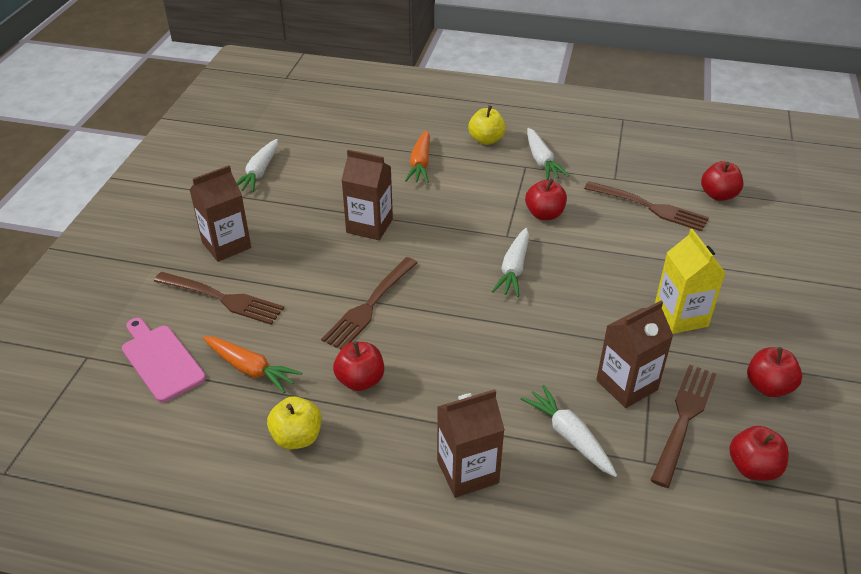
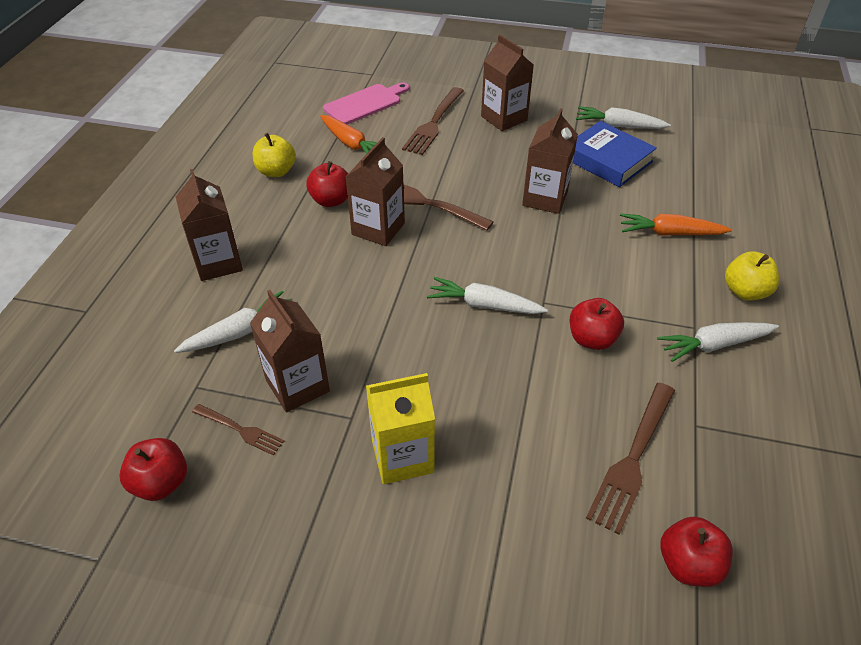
camera: 90 degrees right, 5 degrees up
orange carrot [203,336,302,393] -> orange carrot turned 75 degrees counterclockwise [320,115,390,154]
brown fork [651,364,716,488] -> brown fork [192,404,284,456], size x0.57
red apple [747,347,802,397] -> none
none -> brown carton [346,137,405,246]
none -> blue book [573,121,657,187]

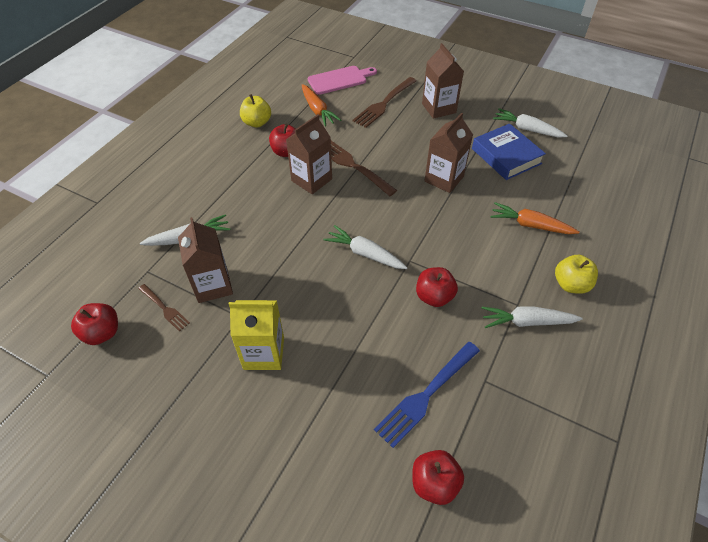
camera: 15 degrees right, 5 degrees up
brown carton [176,169,243,281] -> none
brown fork [586,383,675,535] -> blue fork [374,342,480,448]

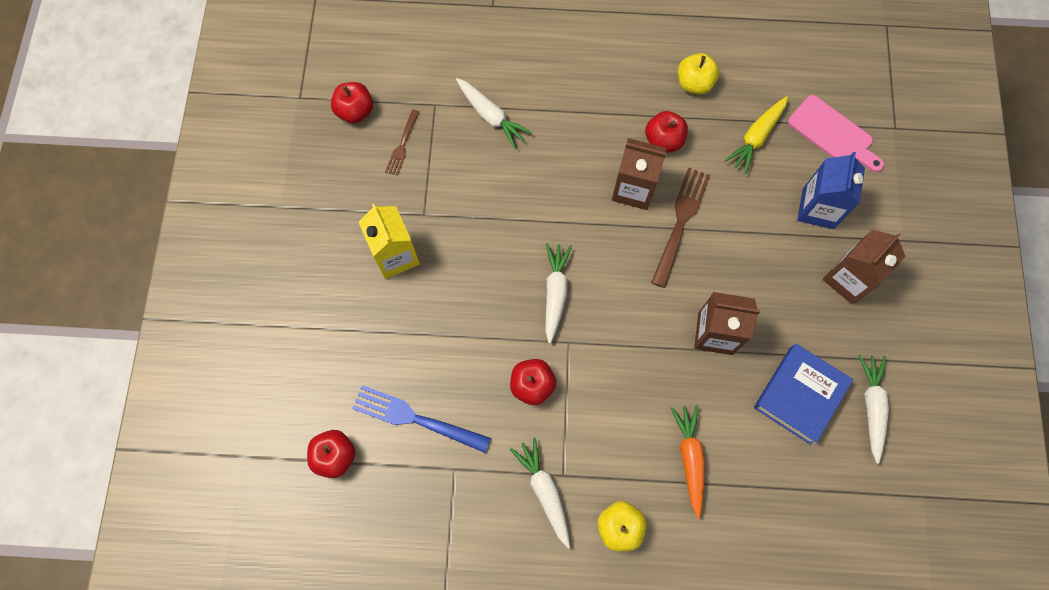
camera: 65 degrees right, 20 degrees up
brown carton [178,217,233,303] -> none
orange carrot [302,84,341,126] -> yellow carrot [725,96,788,174]
brown fork [352,77,417,128] -> blue carton [797,152,865,229]

